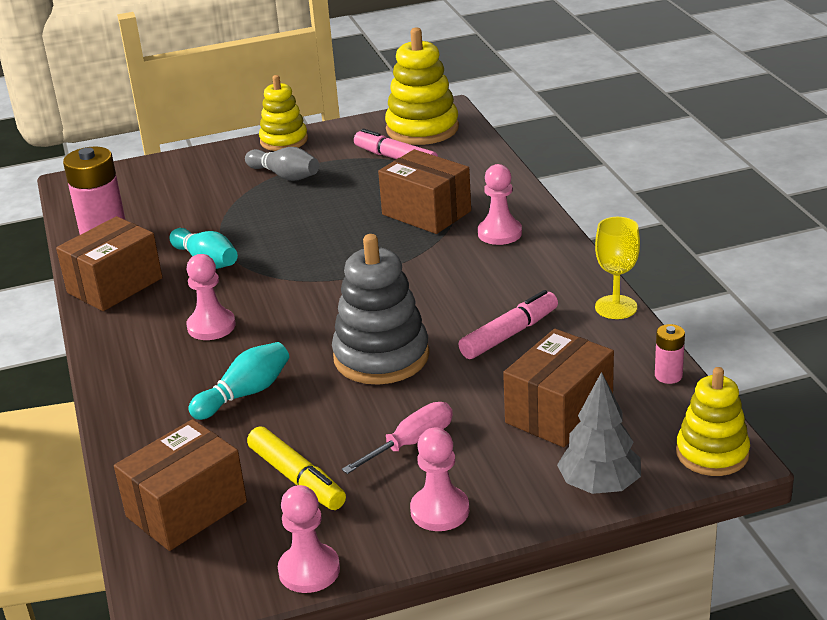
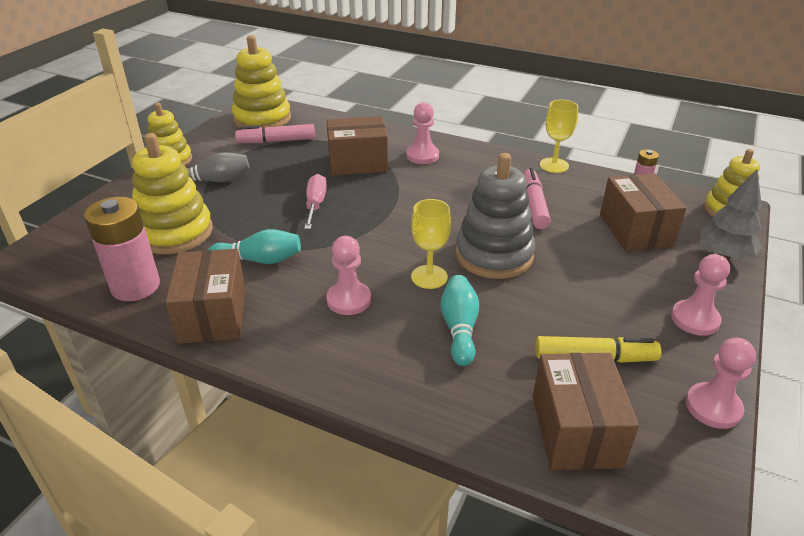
camera: 50 degrees left, 5 degrees up
pink screwdriver [342,402,453,474] -> pink screwdriver moved to [304,174,327,229]
none -> yellow stacking toy [132,133,213,254]
none -> yellow goblet [411,199,451,289]

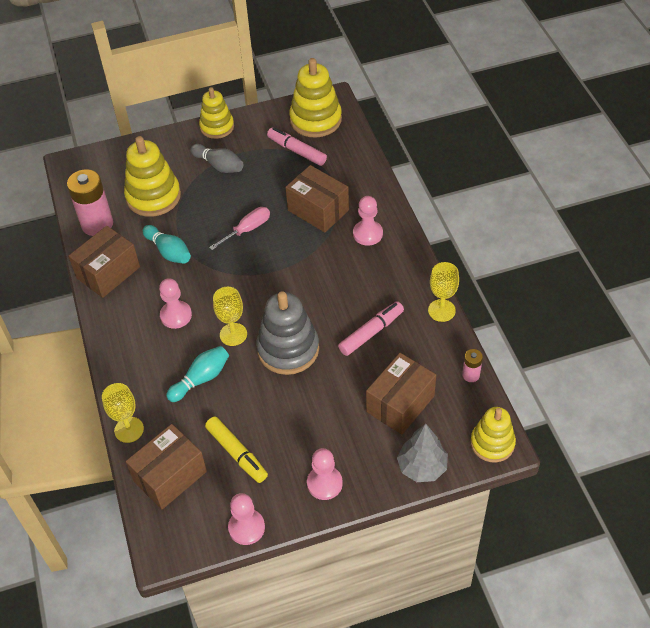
camera: 50 degrees right, 15 degrees up
none -> yellow goblet [102,383,144,443]

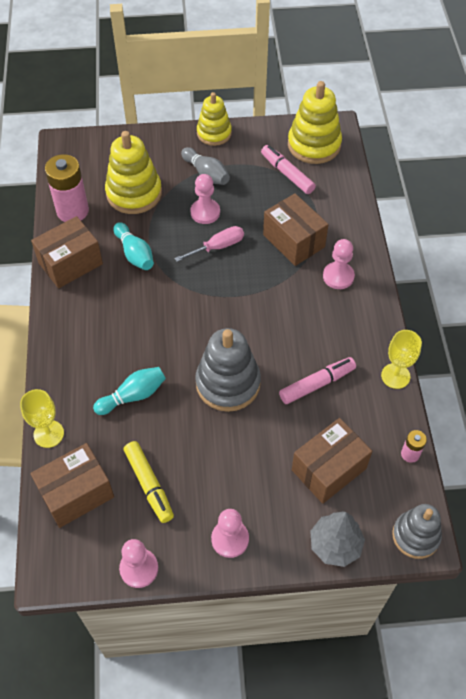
camera: 10 degrees right, 5 degrees up
pink pawn [159,278,192,329] -> pink pawn moved to [190,174,220,224]
yellow goblet [213,287,247,346] -> none
yellow stacking toy [471,407,516,462] -> grey stacking toy [392,504,442,559]

